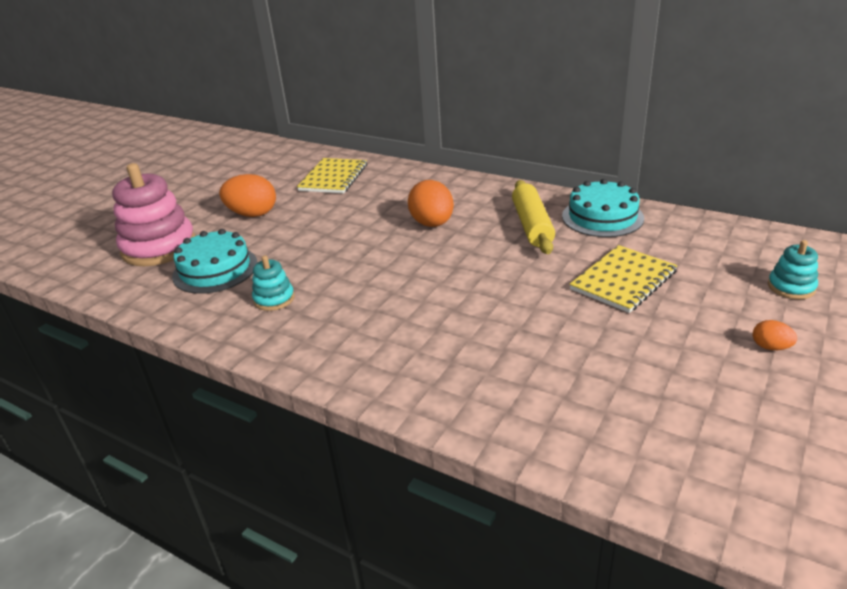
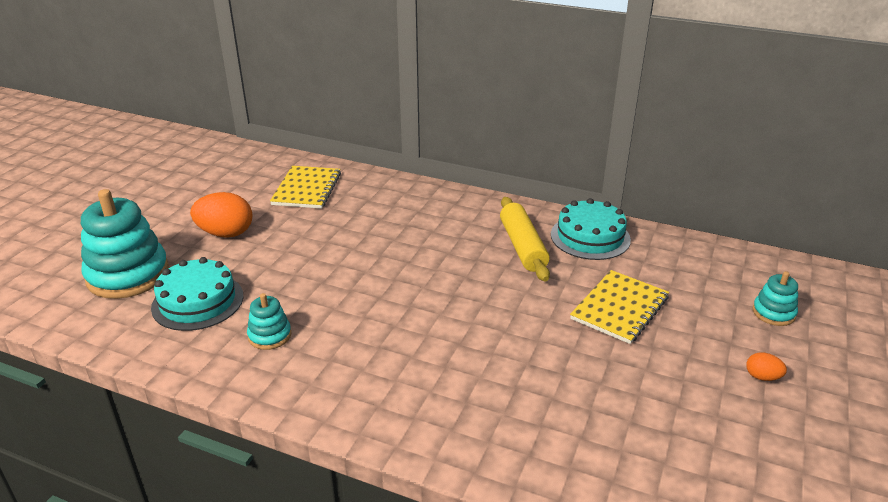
camera: 10 degrees left, 0 degrees up
pink stacking toy [112,163,195,266] -> turquoise stacking toy [81,189,169,299]
orange egg [408,180,454,227] -> none

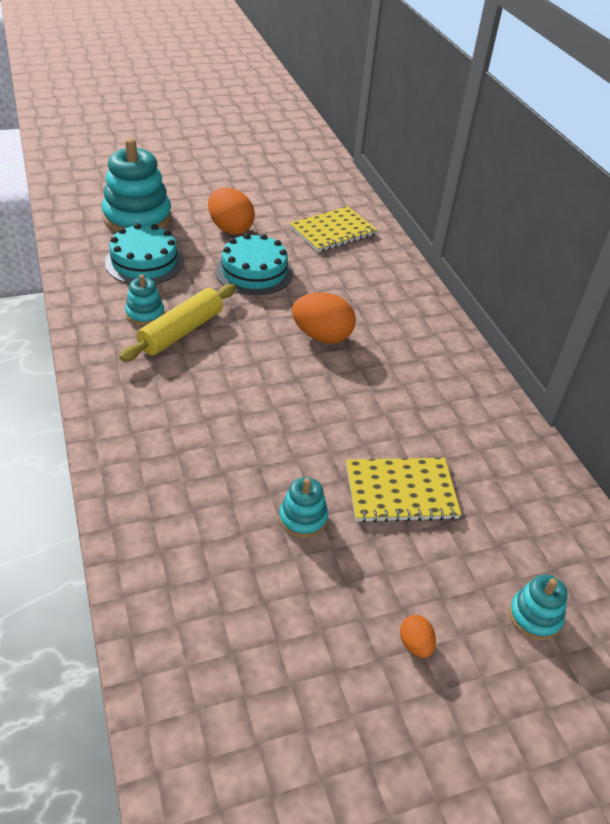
camera: 45 degrees right, 10 degrees up
yellow rolling pin [500,197,550,282] -> yellow rolling pin moved to [120,284,236,362]
turquoise cake [551,198,631,260] -> turquoise cake moved to [216,233,293,295]
none -> turquoise stacking toy [279,477,328,538]
none -> orange egg [292,292,356,344]

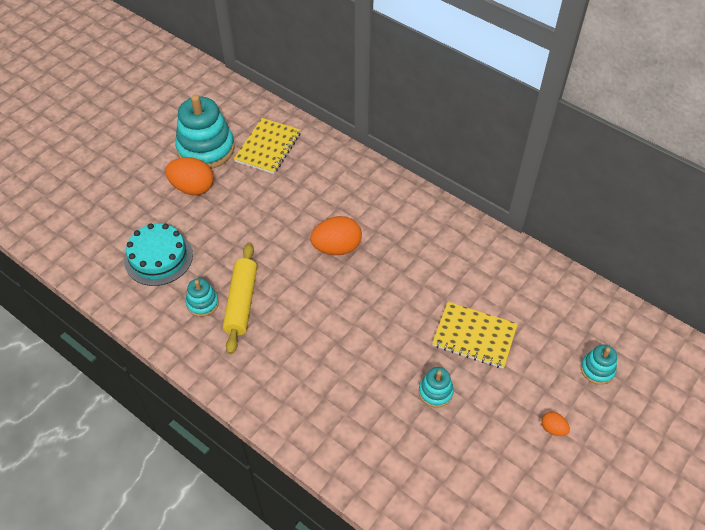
camera: 30 degrees left, 10 degrees up
turquoise stacking toy [102,138,172,233] -> turquoise stacking toy moved to [175,94,235,169]
turquoise cake [216,233,293,295] -> none
yellow notebook [346,458,461,523] -> yellow notebook turned 60 degrees clockwise [432,302,518,368]

